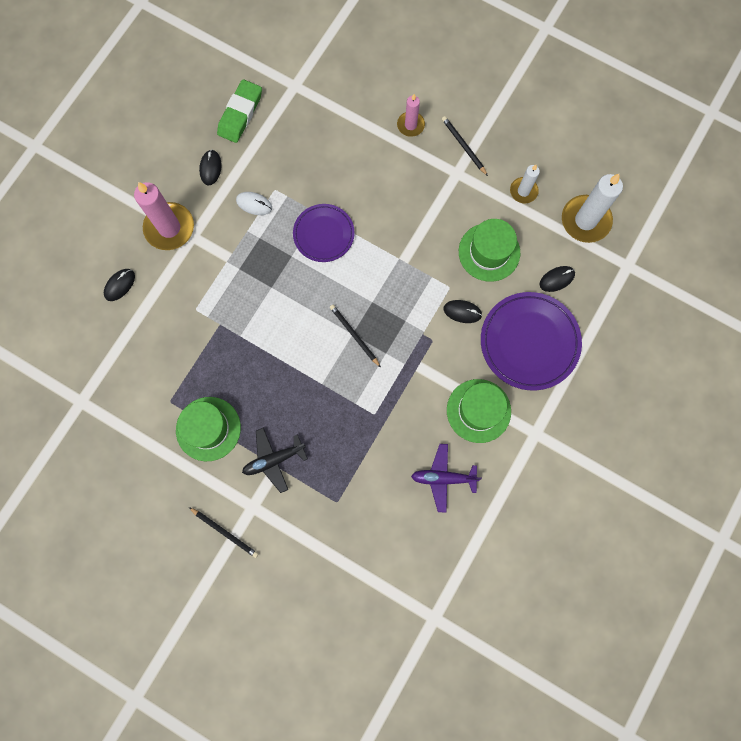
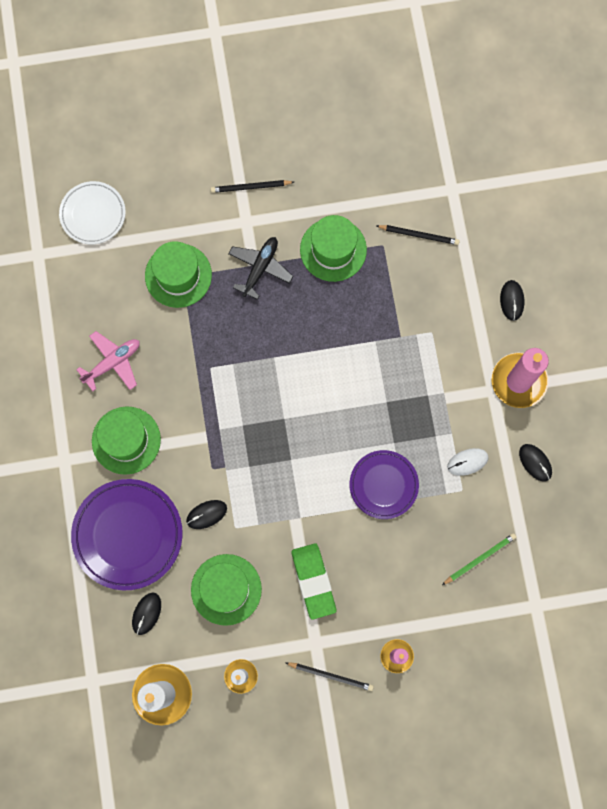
camera: 140 degrees right, 0 degrees up
green eraser [217,79,262,143] -> green eraser moved to [292,543,336,620]
black pencil [330,305,381,368] -> black pencil moved to [377,225,460,245]
purple plane [411,444,482,513] -> pink plane [76,331,140,391]
none -> white plate [59,181,126,244]
none -> green hat [145,241,212,308]
none -> green pencil [442,533,516,585]

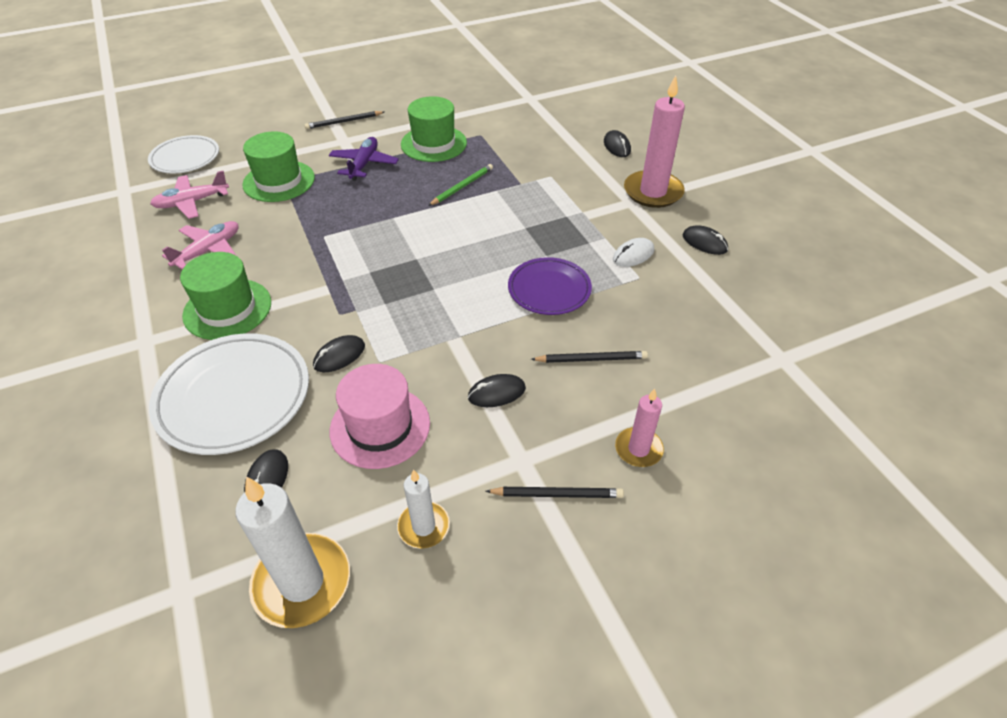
camera: 15 degrees left, 30 degrees down
purple plate [71,479,182,590] -> white plate [149,333,309,455]
green hat [191,554,262,626] -> pink hat [330,364,430,469]
black plane [228,237,293,300] -> purple plane [329,137,399,181]
green eraser [292,543,336,620] -> black mouse [468,374,526,407]
black pencil [377,225,460,245] -> black pencil moved to [531,351,648,363]
green pencil [442,533,516,585] -> green pencil moved to [428,164,493,206]
none -> pink plane [150,171,229,219]

